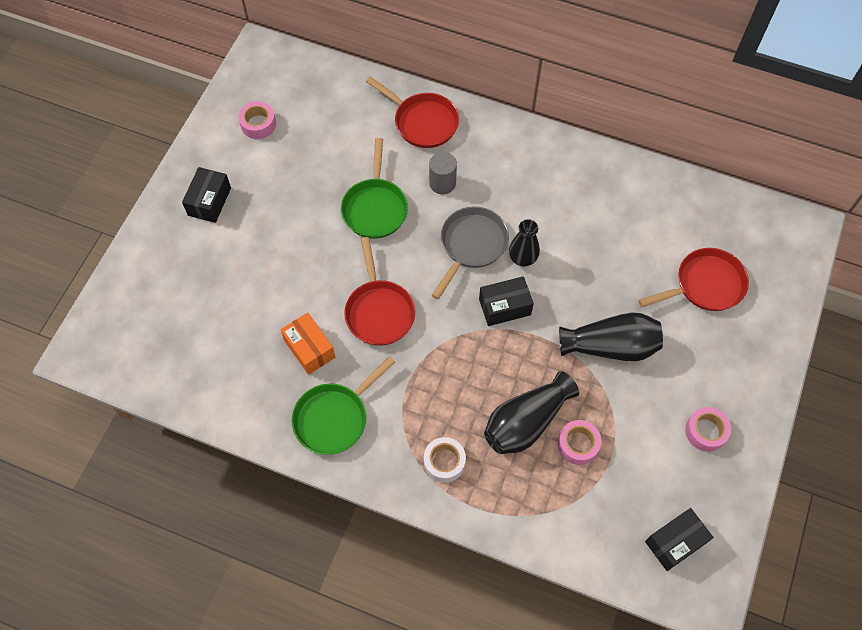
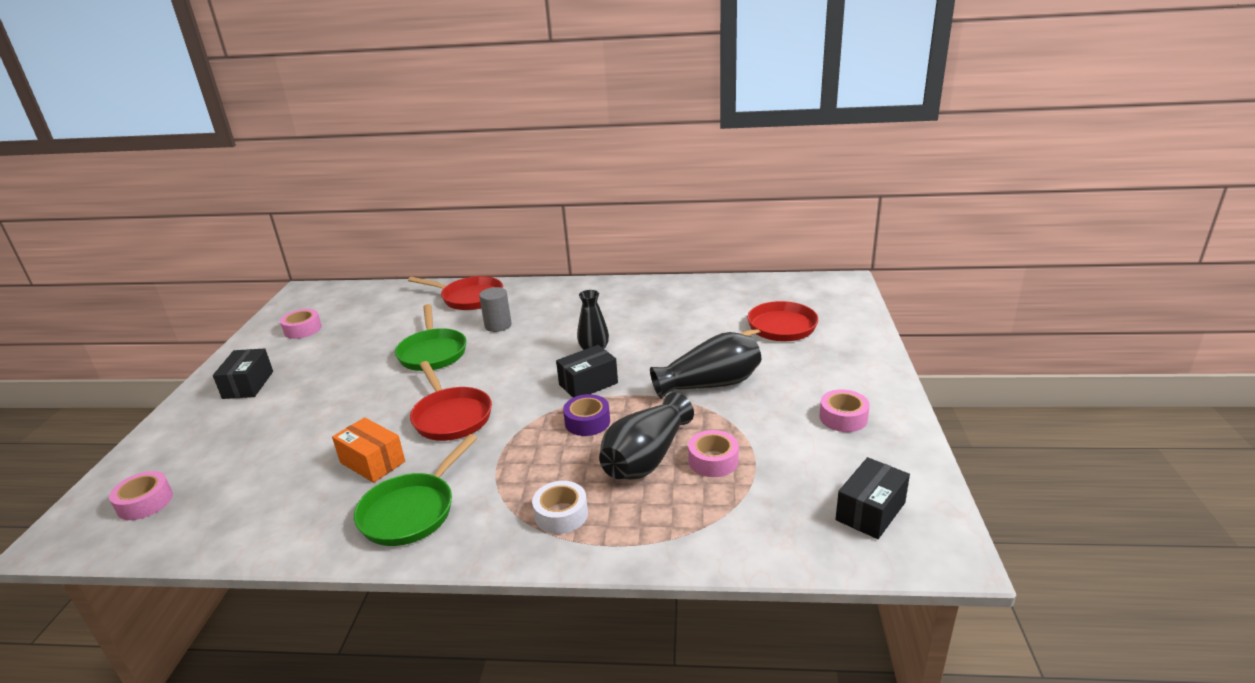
camera: 15 degrees left, 35 degrees down
grey pan [432,206,509,299] -> none
none -> pink tape [109,471,173,520]
none -> purple tape [563,394,610,436]

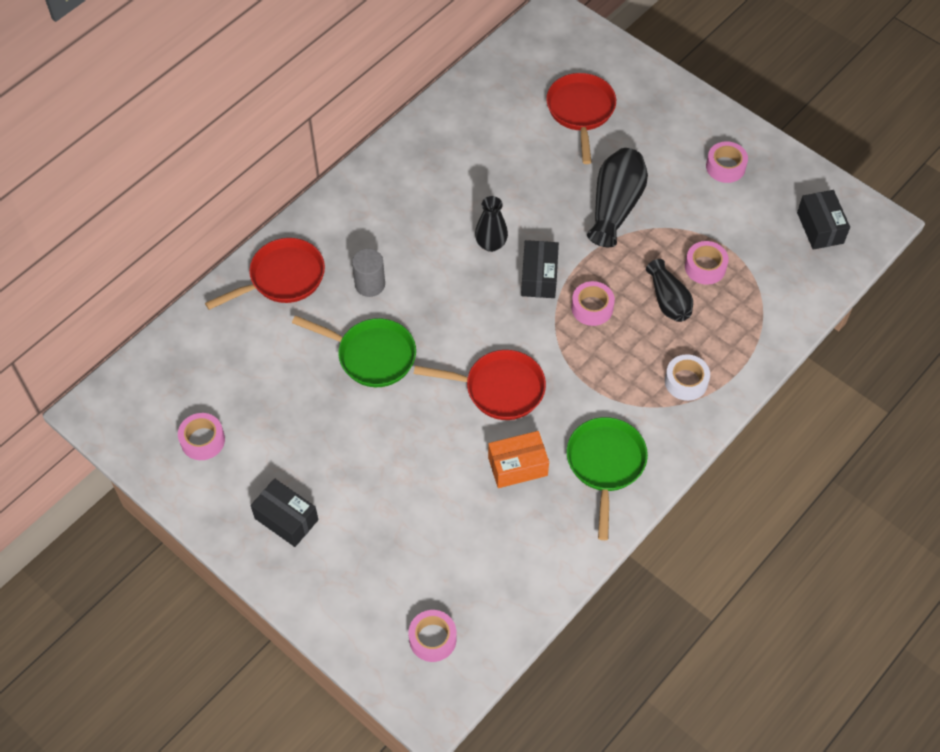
camera: 55 degrees left, 30 degrees up
green pan [354,434,477,546] -> green pan turned 150 degrees counterclockwise [567,417,648,540]
purple tape [563,394,610,436] -> pink tape [571,281,615,326]
black vase [599,393,694,480] -> black vase [646,259,693,322], size x0.66

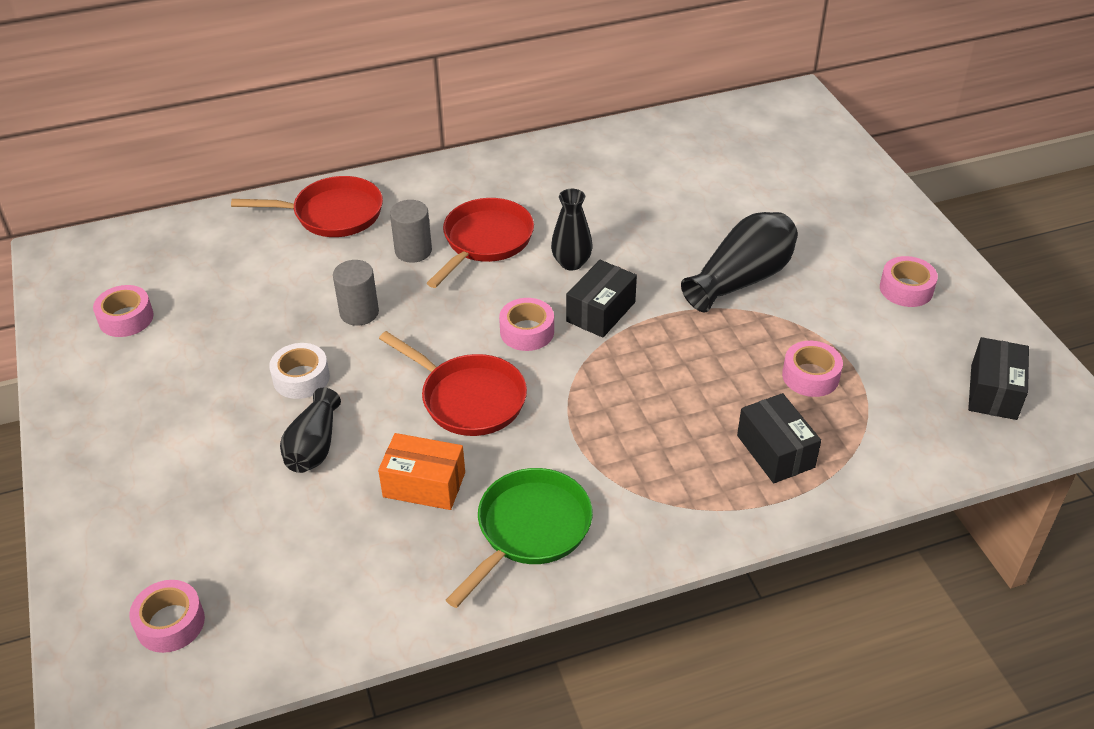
camera: 30 degrees right, 15 degrees down
black box [251,478,318,547] -> black box moved to [737,393,821,483]
green pan [292,316,416,387] -> grey cylinder [333,260,379,326]
red pan [546,73,616,164] -> red pan moved to [427,198,534,288]
pink tape [571,281,615,326] -> pink tape moved to [499,298,554,351]
black vase [646,259,693,322] -> black vase moved to [280,388,341,473]
white tape [665,354,710,401] -> white tape moved to [269,343,330,399]

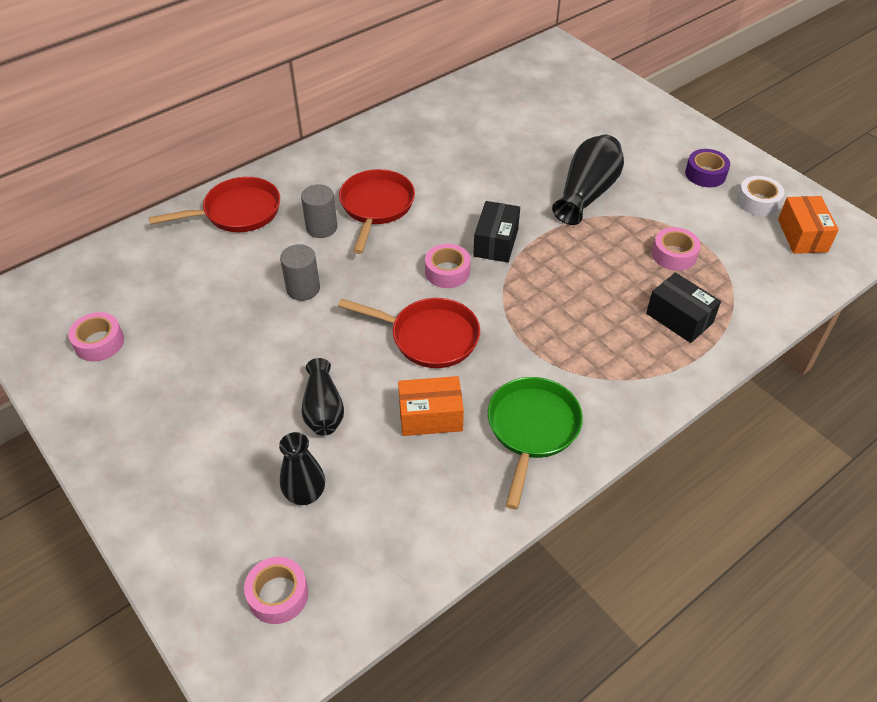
camera: 20 degrees left, 5 degrees up
white tape [269,343,330,399] -> white tape moved to [737,176,784,216]
black vase [551,189,593,271] -> black vase moved to [279,432,325,505]
pink tape [880,256,938,307] -> purple tape [685,149,730,187]
black box [968,337,1029,420] -> orange box [778,196,839,254]

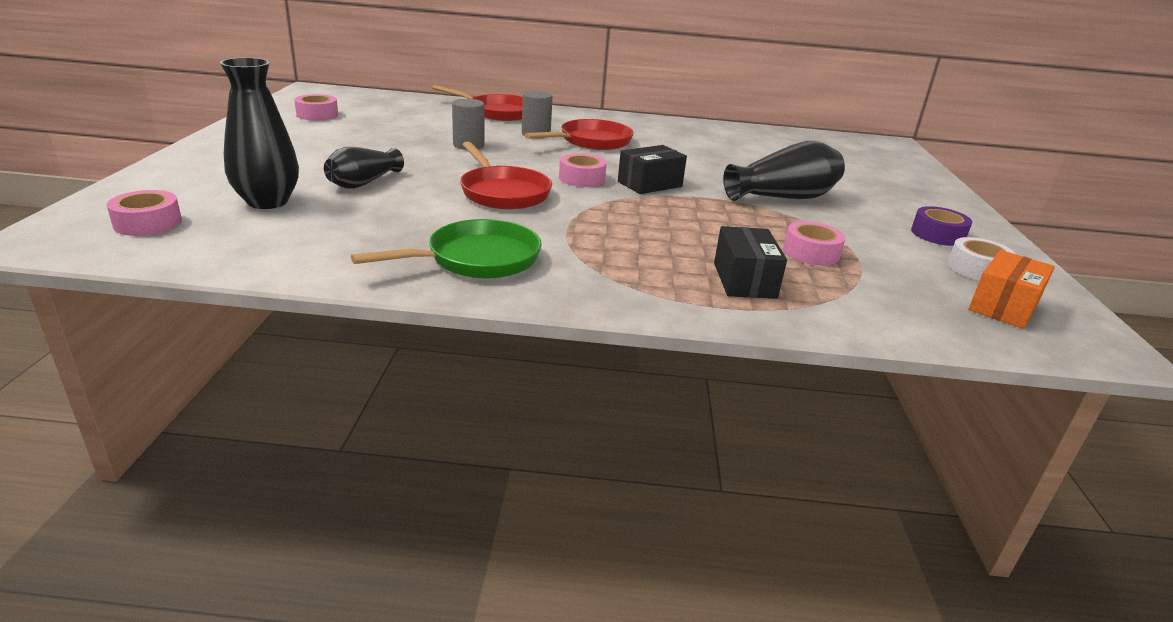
camera: 40 degrees right, 20 degrees down
black vase [279,432,325,505] -> black vase [220,58,299,209], size x1.52
orange box [398,376,464,436] -> none

